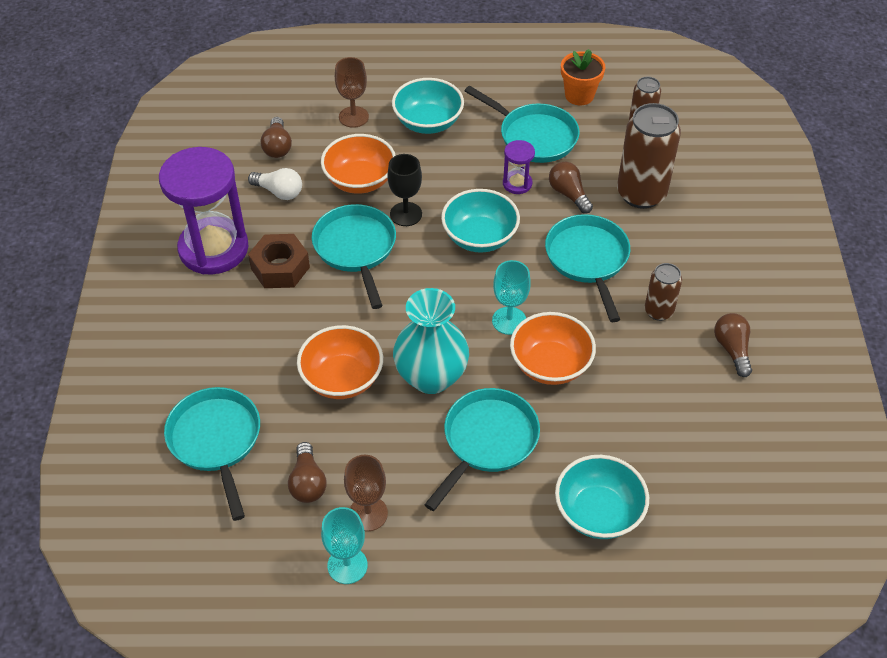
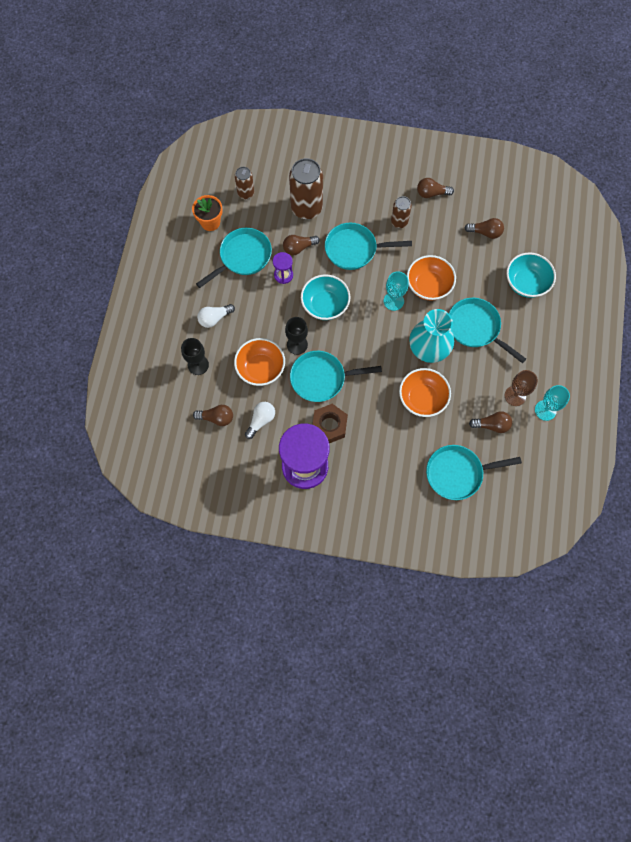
camera: 80 degrees left, 20 degrees up
brown goblet [335,57,369,128] -> black goblet [181,338,209,375]
turquoise bowl [392,78,464,134] -> white light bulb [197,304,235,328]
none -> brown light bulb [465,218,504,239]

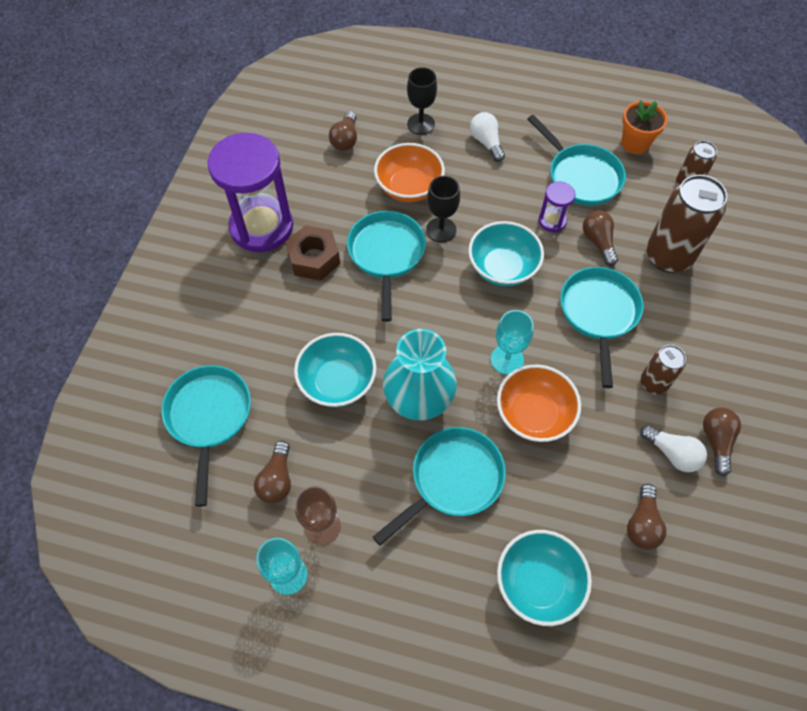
camera: 95 degrees right, 10 degrees down
white light bulb [245,402,275,439] -> white light bulb moved to [640,424,707,472]
orange bowl [399,368,451,417] -> turquoise bowl [294,333,377,407]

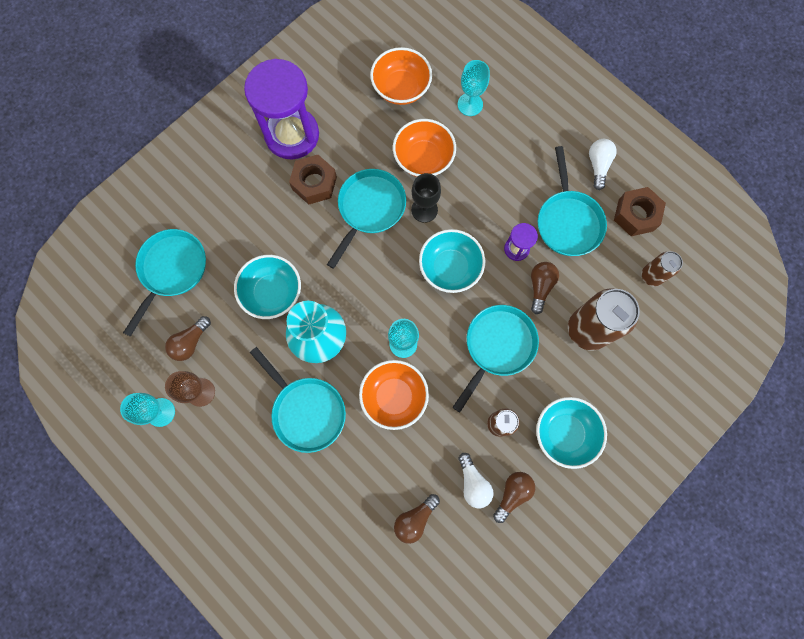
camera: 30 degrees right, 15 degrees up
brown light bulb [329,111,357,151] -> orange bowl [370,47,432,105]
turquoise pan [373,427,506,546] -> turquoise pan turned 60 degrees clockwise [250,347,346,453]
black goblet [407,67,437,135] -> turquoise goblet [458,60,490,116]
white light bulb [470,112,505,162] -> white light bulb moved to [589,139,617,190]
turquoise bowl [497,530,592,626] -> turquoise bowl moved to [536,397,607,469]
orange flower pot [621,100,668,154] -> brown nut [614,187,666,236]

